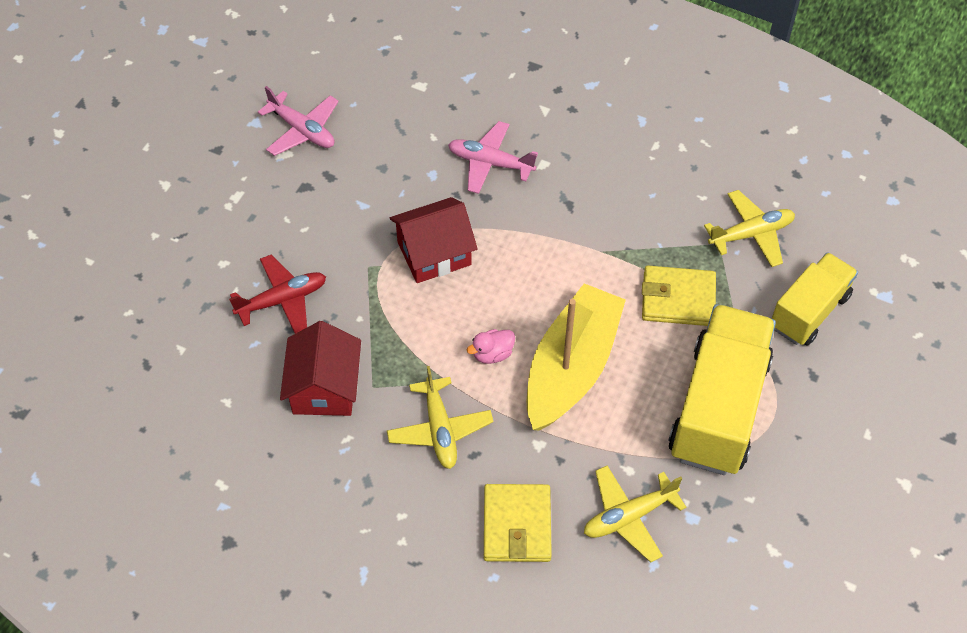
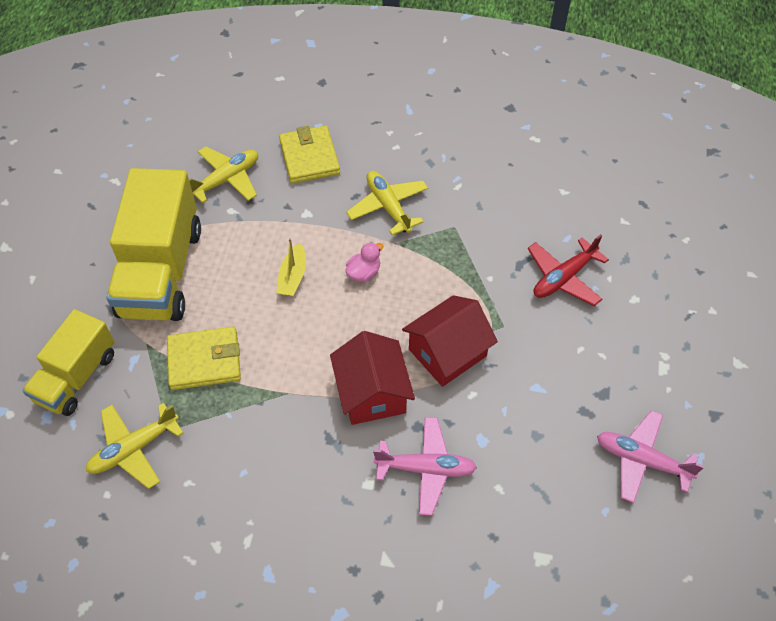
camera: 165 degrees right, 0 degrees up
red house [280,321,361,416] -> red house moved to [330,331,415,425]
yellow boat [527,283,626,431] -> yellow boat [277,238,306,296], size x0.41

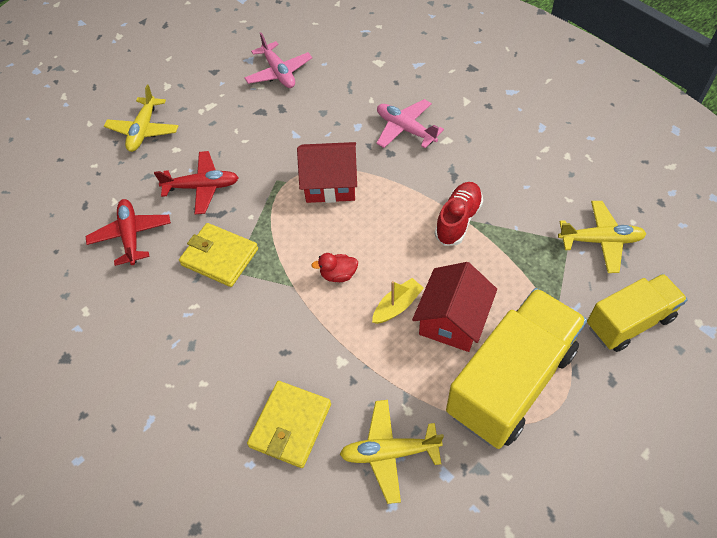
camera: 140 degrees left, 0 degrees up
yellow wallet [167,327,241,390] -> yellow wallet moved to [179,223,258,287]
red house [330,331,415,425] -> red house moved to [412,262,497,352]
pink duck [345,242,383,282] -> red duck [311,253,358,282]
yellow plane [346,171,428,235] -> yellow plane moved to [104,85,178,152]
none -> red plane [86,199,171,266]
none -> red shoe [434,182,483,246]

